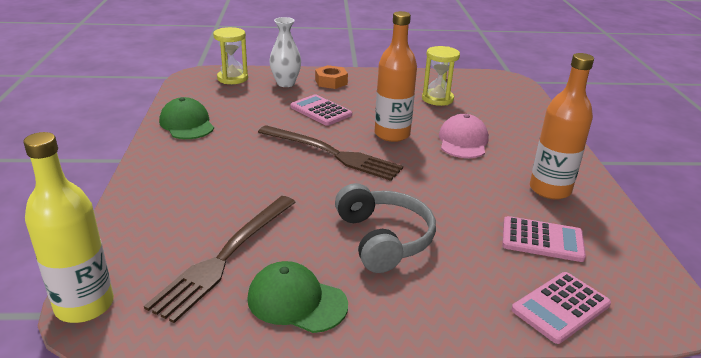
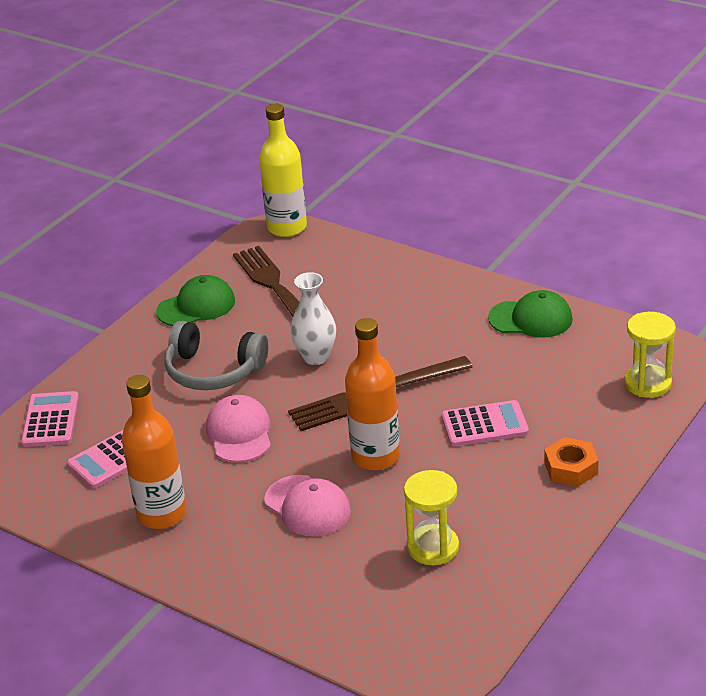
camera: 130 degrees right, 5 degrees up
white vase [269,17,301,87] -> white vase moved to [291,272,336,365]
none -> pink cap [206,395,271,463]

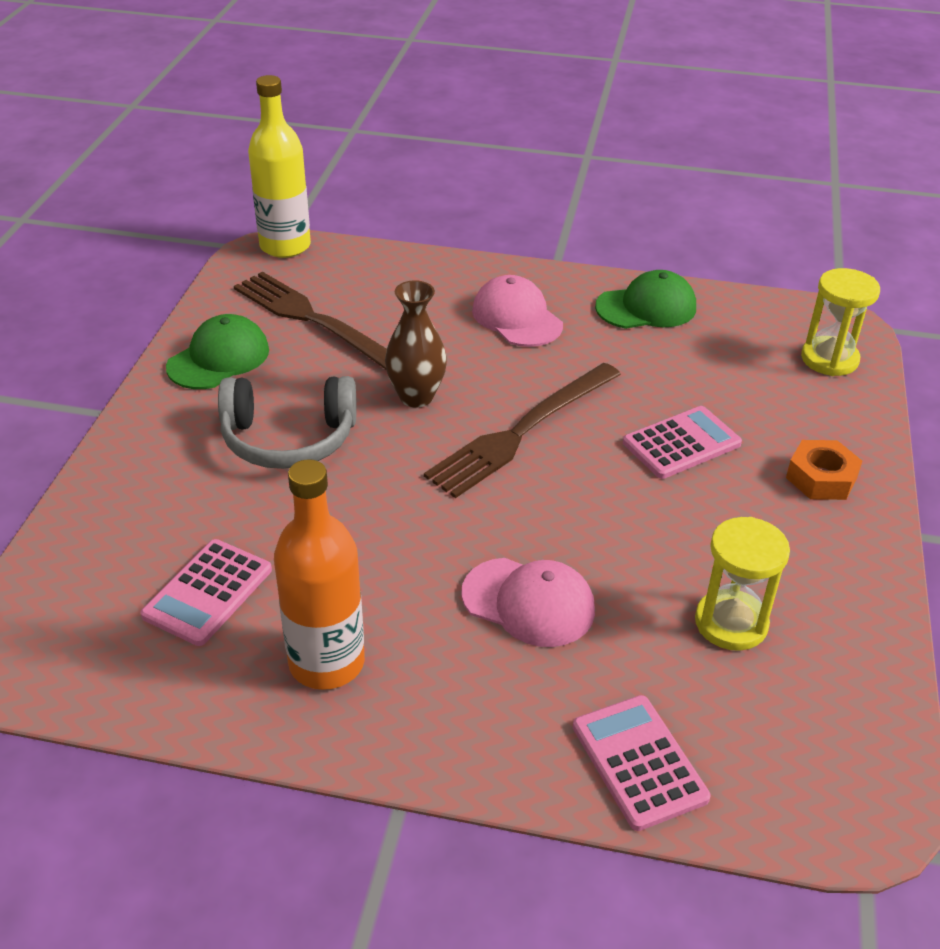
camera: 25 degrees left, 5 degrees up
pink calculator [21,391,79,447] -> pink calculator moved to [573,695,711,831]
pink cap [206,395,271,463] -> pink cap moved to [472,275,563,347]
white vase [291,272,336,365] -> brown vase [385,280,447,407]
orange bottle [345,318,400,470] -> none

